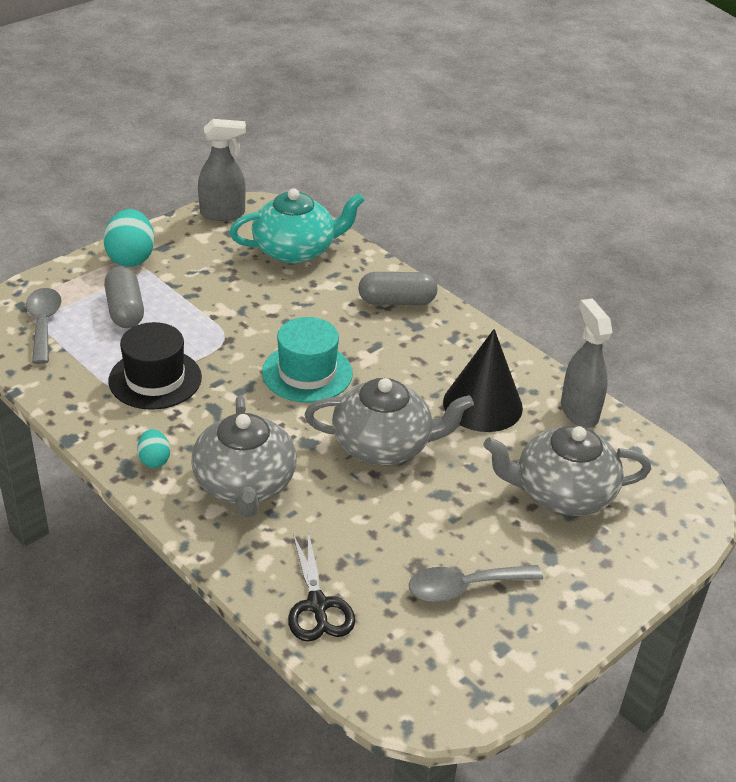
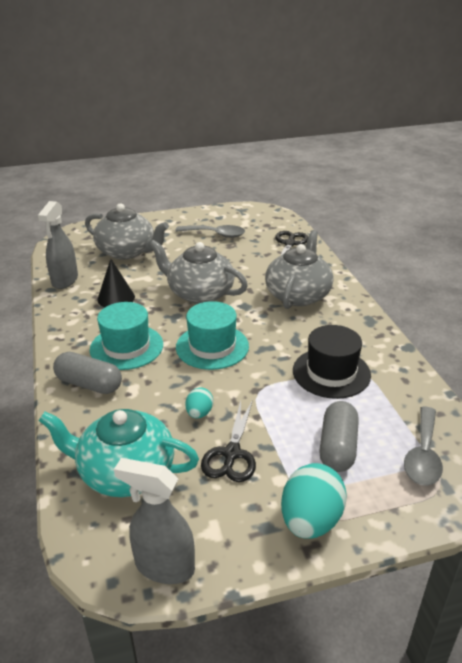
camera: 150 degrees left, 5 degrees down
turquoise egg [137,429,170,468] -> turquoise egg moved to [185,387,213,419]
black cone [443,329,523,432] -> black cone [97,259,135,307], size x0.66
none -> turquoise hat [90,302,163,370]
none -> black scissors [201,400,256,482]

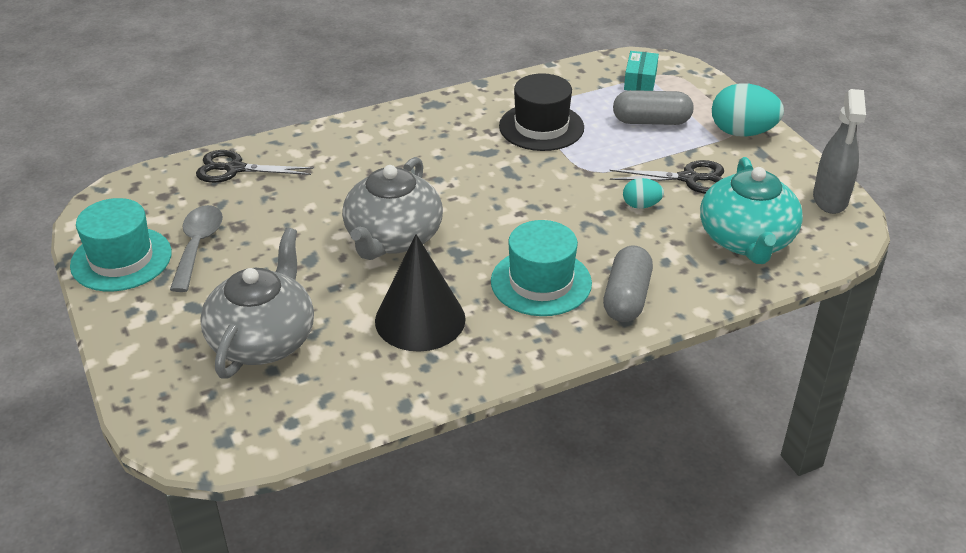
camera: 100 degrees left, 5 degrees up
grey spray bottle [37,201,78,289] -> none
black cone [97,259,135,307] -> black cone [375,234,466,352], size x1.51
turquoise hat [176,301,249,370] -> turquoise hat moved to [70,198,172,291]
grey teapot [265,230,334,309] -> none
grey spoon [404,407,443,486] -> turquoise box [624,51,659,91]

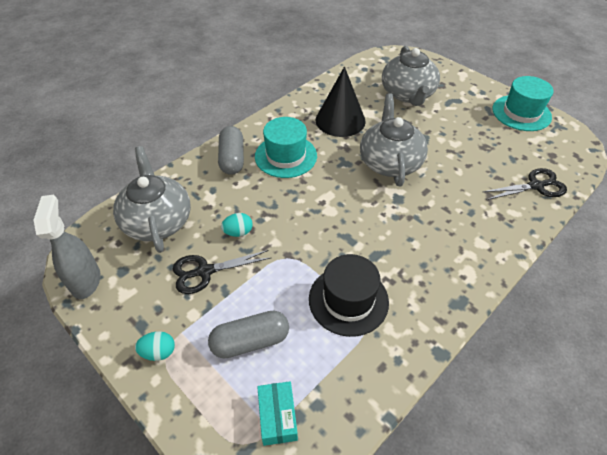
camera: 160 degrees right, 10 degrees up
grey spoon [170,205,223,292] -> none
turquoise teapot [700,157,803,264] -> grey teapot [113,146,191,253]
turquoise egg [712,83,784,137] -> turquoise egg [135,331,175,361], size x0.53

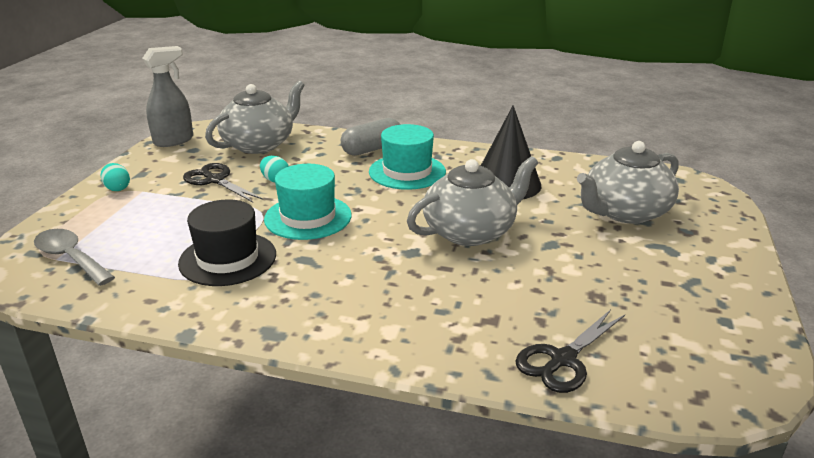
camera: 60 degrees right, 20 degrees down
grey capsule [208,310,289,358] -> none
turquoise box [257,381,298,446] -> grey spoon [34,229,115,286]
black scissors [483,168,567,200] -> black scissors turned 90 degrees clockwise [515,309,625,393]
turquoise hat [493,76,554,131] -> turquoise hat moved to [264,164,352,240]

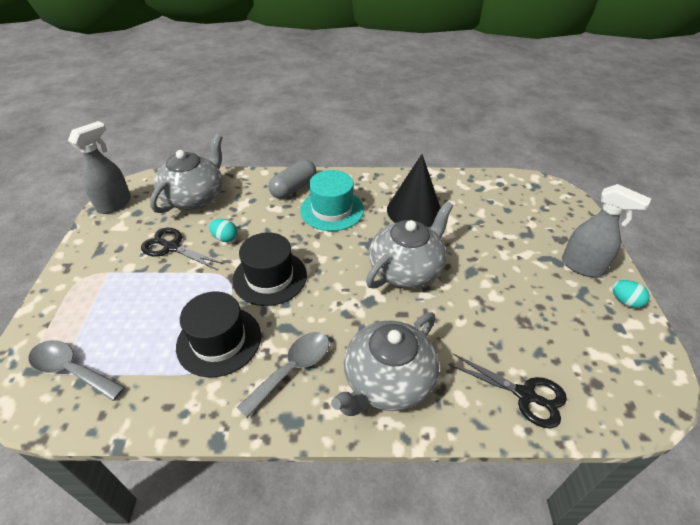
camera: 15 degrees left, 15 degrees up
turquoise egg [101,163,130,191] -> turquoise egg moved to [612,280,650,308]
turquoise hat [264,164,352,240] -> black hat [232,232,307,306]
black scissors [515,309,625,393] -> black scissors turned 90 degrees counterclockwise [448,354,567,428]
grey teapot [577,141,679,224] -> grey teapot moved to [331,312,439,416]
none -> grey spoon [236,332,329,418]
none -> grey spray bottle [562,184,651,277]

